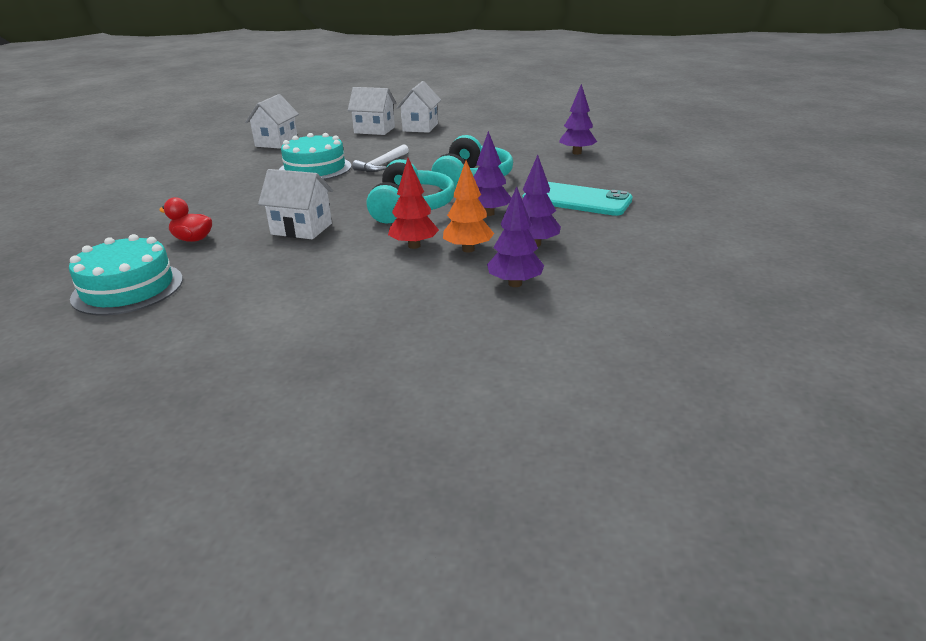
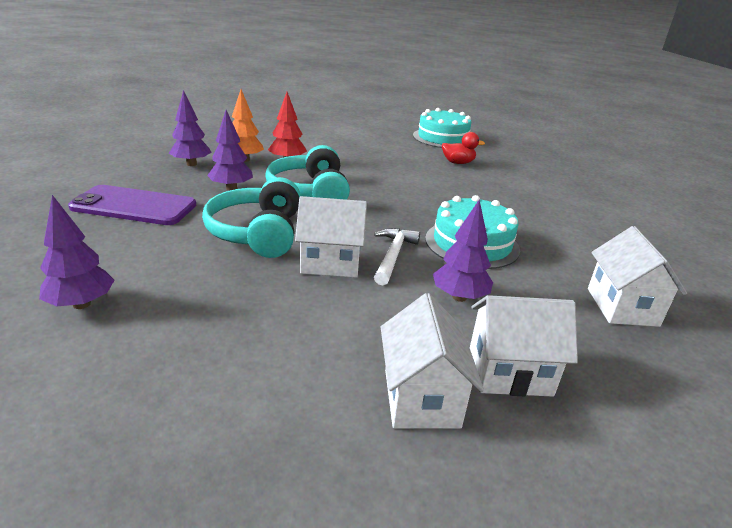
camera: 160 degrees right, 0 degrees up
white house [258,169,333,239] -> white house moved to [295,196,367,278]
purple tree [487,186,544,287] -> purple tree moved to [433,200,493,302]
turquoise phone [522,182,633,216] -> purple phone [68,185,196,225]

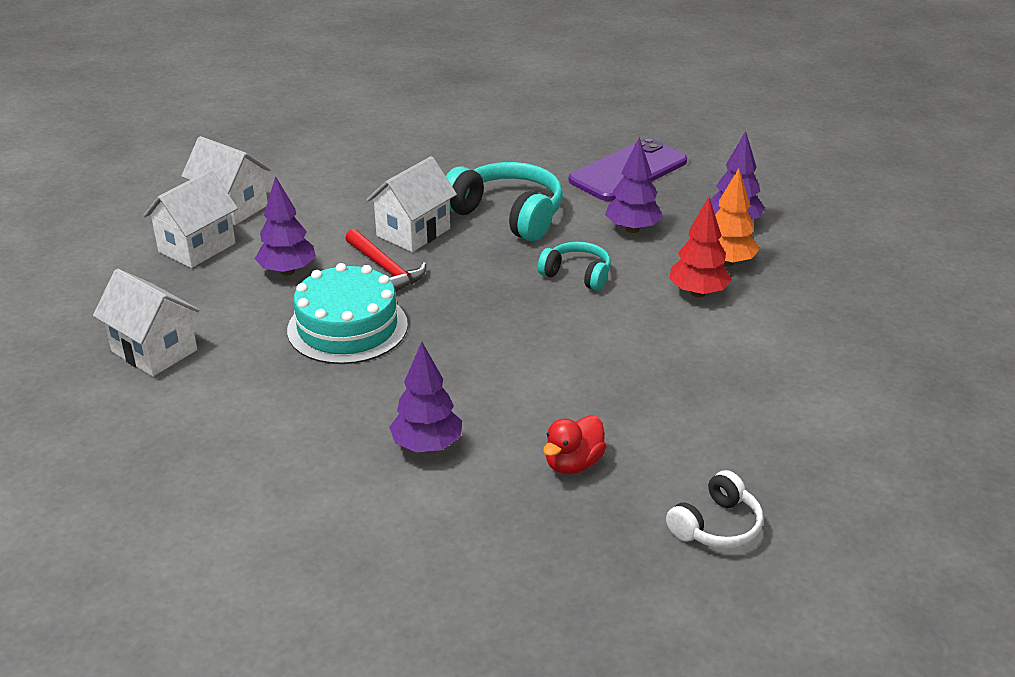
camera: 130 degrees right, 5 degrees up
purple tree [39,195,114,309] -> purple tree moved to [389,342,462,452]
turquoise headphones [265,145,350,200] -> turquoise headphones [538,242,611,291], size x0.56
white hammer [374,228,420,285] -> red hammer [345,229,426,292]
turquoise cake [413,108,471,148] -> white headphones [666,470,763,549]

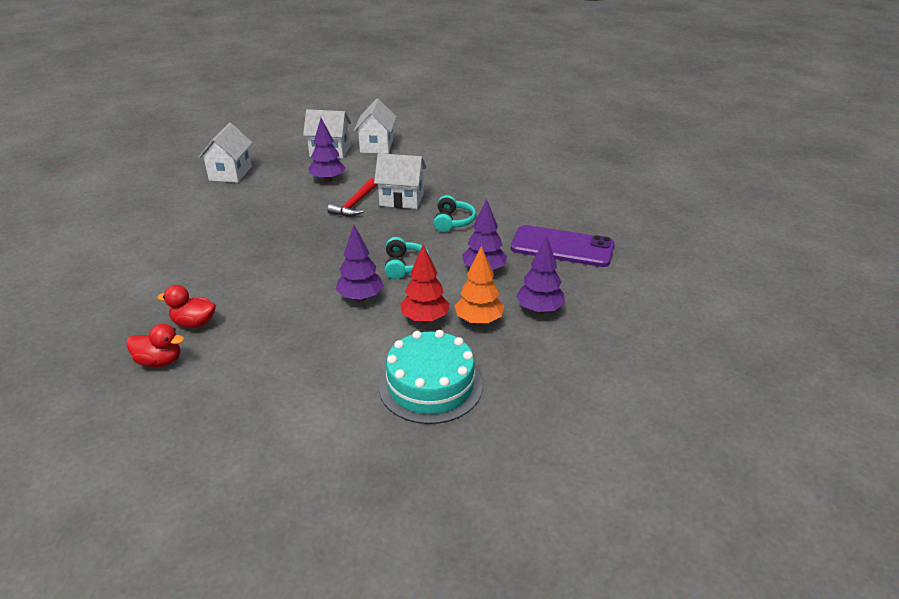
camera: 60 degrees right, 0 degrees up
turquoise cake [287,263,408,364] -> turquoise cake moved to [379,330,483,424]
purple tree [389,342,462,452] -> purple tree moved to [335,225,384,301]
turquoise headphones [446,162,563,241] -> turquoise headphones [434,195,476,232], size x0.56
white headphones [666,470,763,549] -> none
none -> red duck [126,324,184,367]

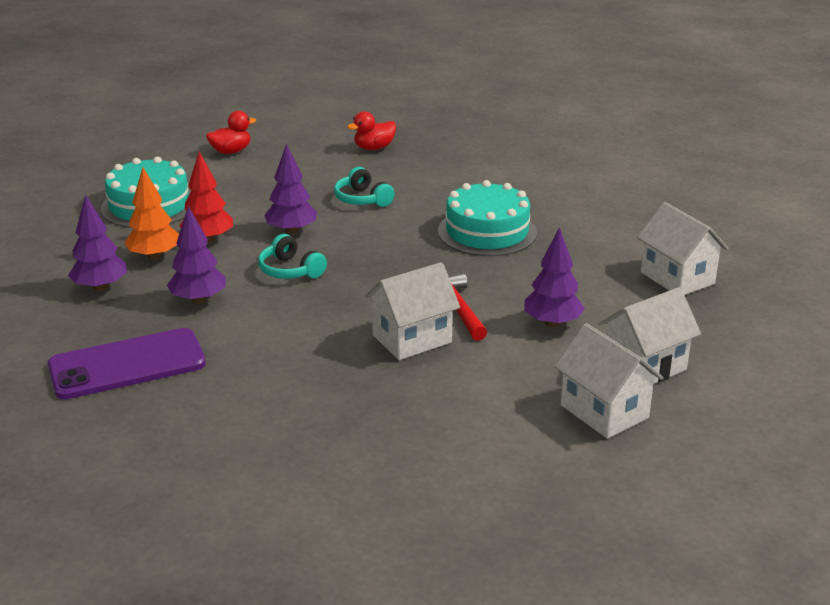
camera: 140 degrees right, 5 degrees down
red duck [157,285,216,328] -> red duck moved to [206,111,256,154]
turquoise headphones [434,195,476,232] -> turquoise headphones moved to [334,167,395,207]
none -> turquoise cake [438,180,537,256]

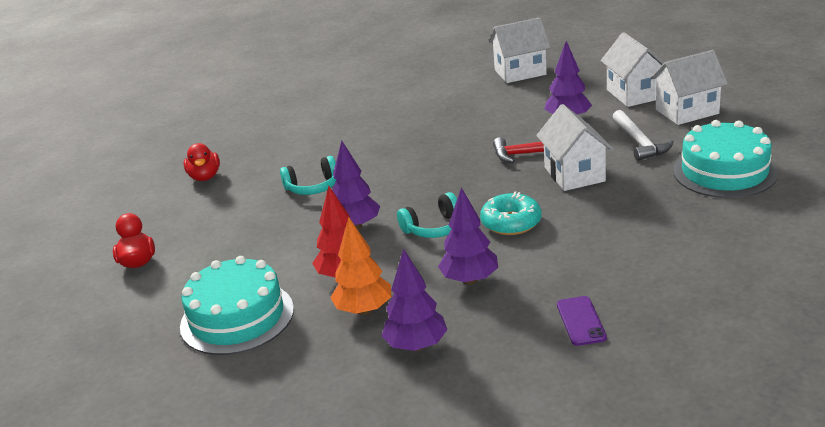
camera: 70 degrees left, 0 degrees up
purple phone [48,328,206,399] -> purple phone [557,296,607,346], size x0.48
turquoise cake [438,180,537,256] -> turquoise cake moved to [673,120,778,198]
none -> turquoise donut [480,191,542,235]
none -> white hammer [612,110,674,161]

